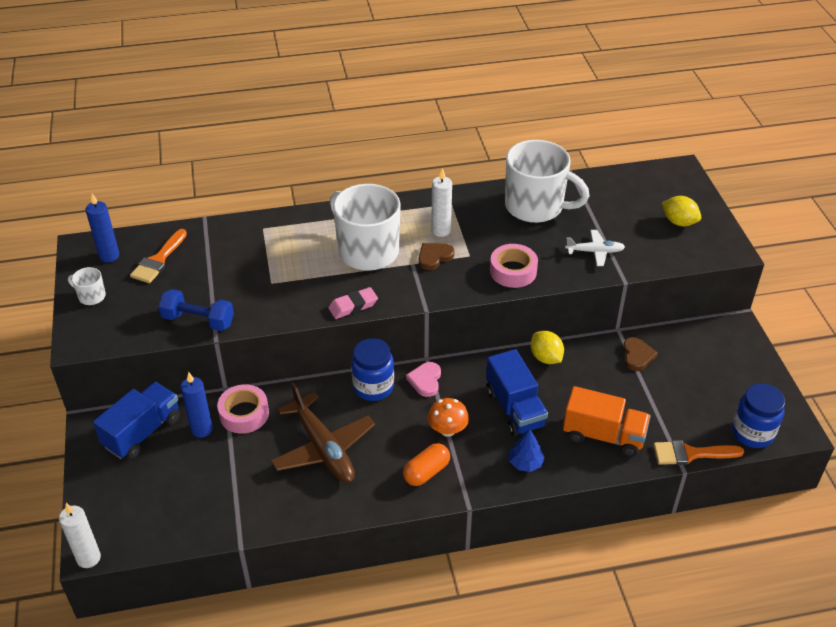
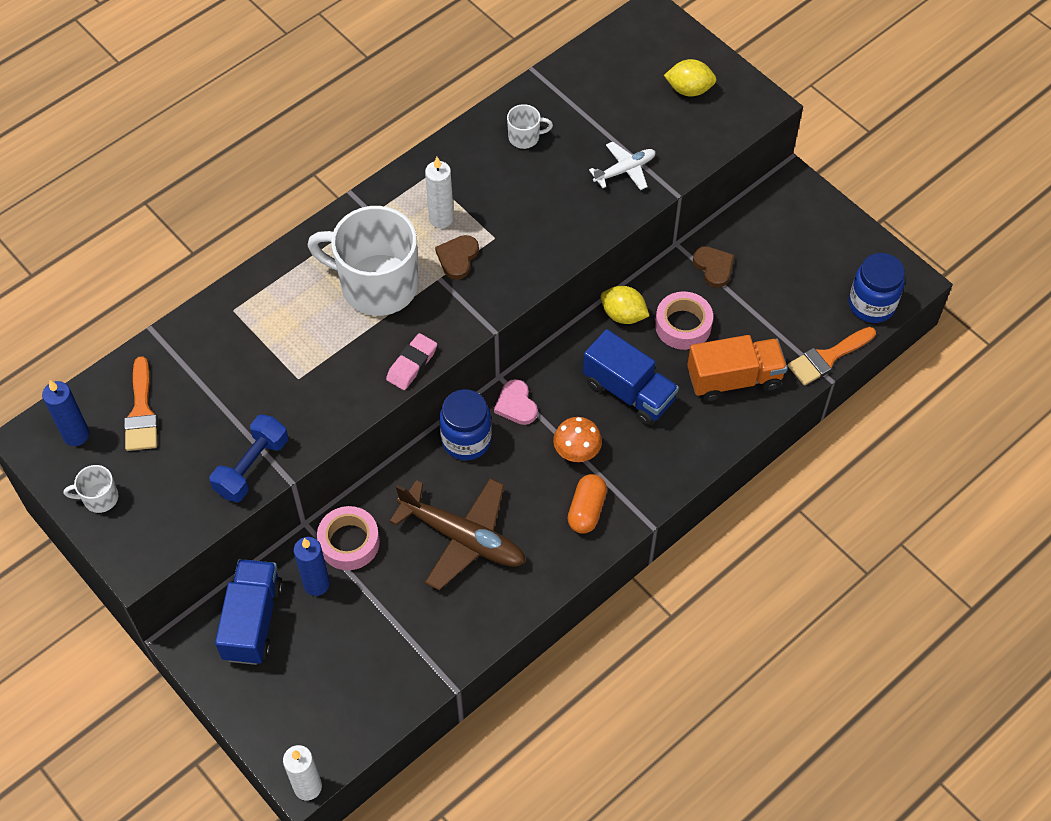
camera: 30 degrees left, 15 degrees up
blue dumbbell [158,289,234,331] -> blue dumbbell turned 45 degrees counterclockwise [210,414,288,502]
pink tape [490,244,538,288] -> pink tape moved to [655,292,713,350]
white mug [505,140,589,223] -> white mug [507,104,553,149], size x0.42
blue tree [509,429,545,472] -> none

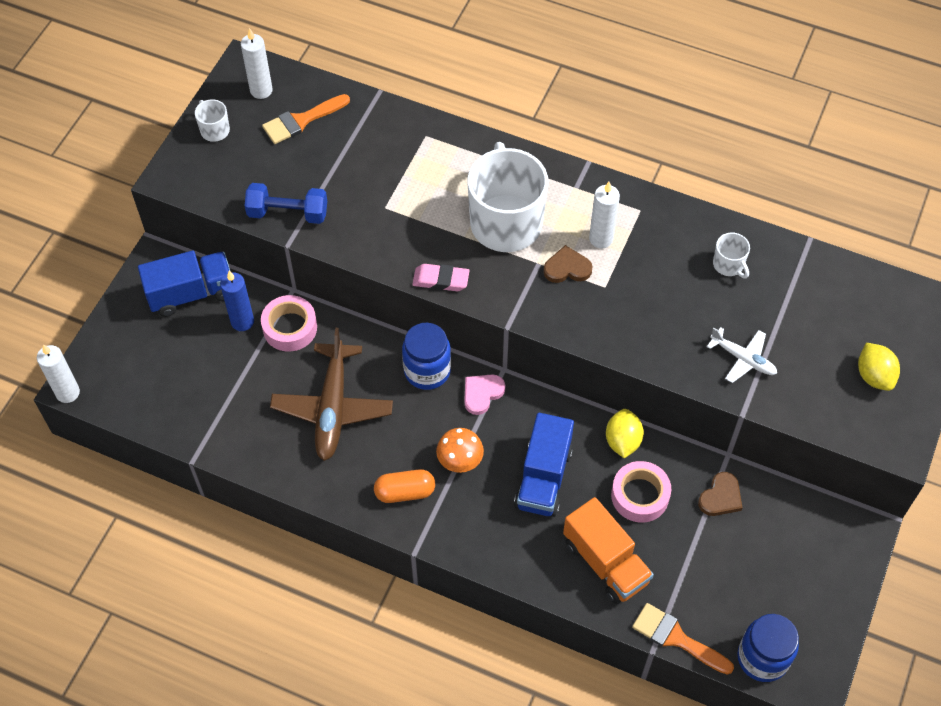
camera: 65 degrees right, 0 degrees up
blue candle [42,380,89,446] -> white candle [241,28,273,99]

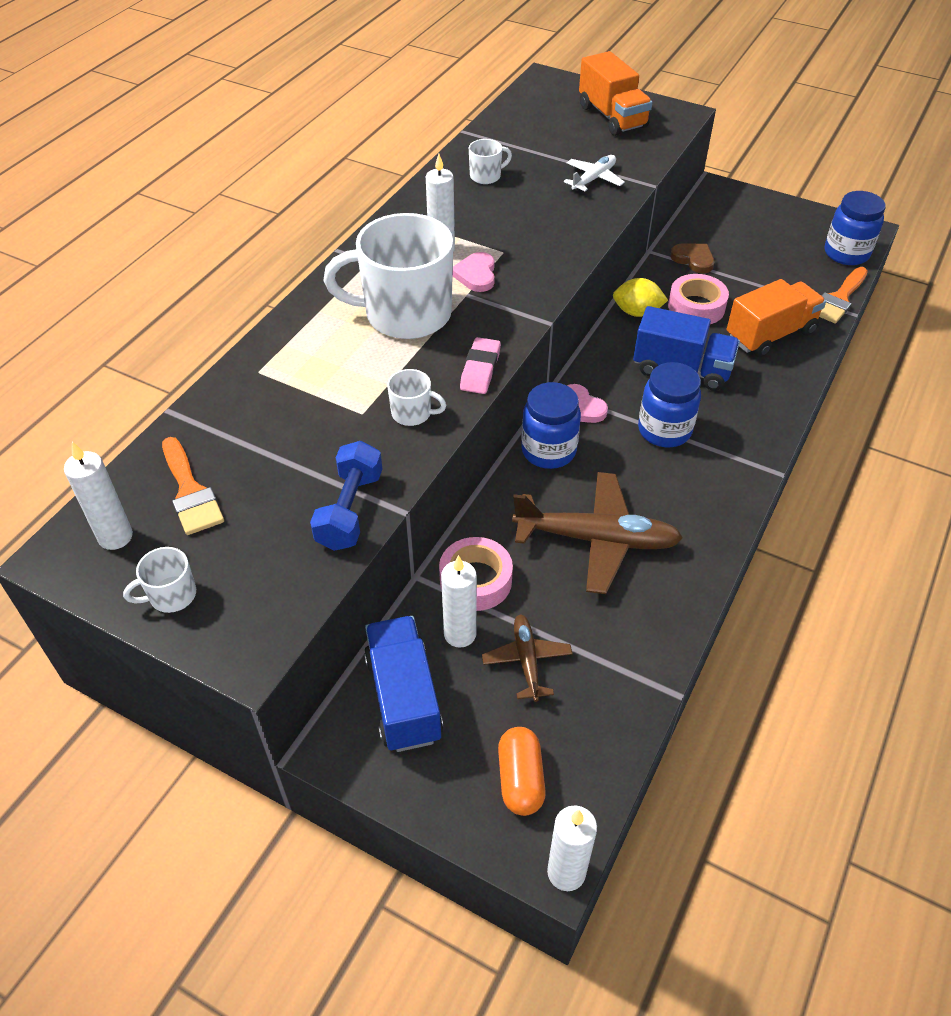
camera: 85 degrees left, 10 degrees down
blue candle [220,271,254,331] -> white candle [441,555,477,647]
orange capsule [374,469,435,503] -> orange capsule moved to [498,727,546,816]
orange mushroom [436,428,484,473] -> blue jar [638,362,701,447]
brown heart [543,245,592,283] -> pink heart [453,252,495,292]
yellow lemon [858,343,900,391] -> orange truck [579,51,652,136]
none -> white mug [387,369,446,426]
none -> brown plane [482,614,573,702]

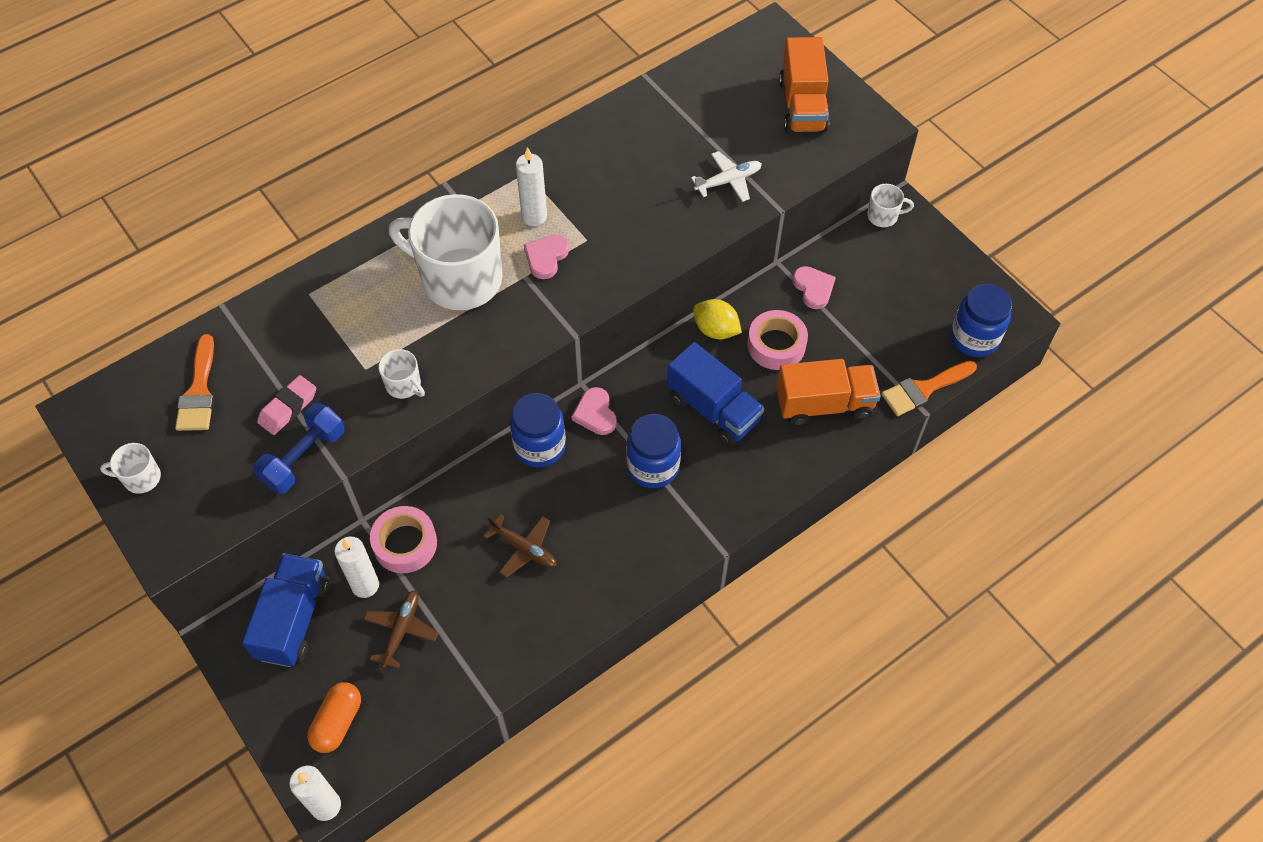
camera: 25 degrees right, 10 degrees up
white candle [64,442,133,550] -> none
pink eraser [460,337,501,394] -> pink eraser moved to [257,375,316,435]
white mug [469,139,512,184] -> white mug moved to [867,184,914,227]
brown plane [512,472,683,594] -> brown plane [483,514,557,578], size x0.54
brown heart [670,243,715,273] -> pink heart [792,266,836,309]

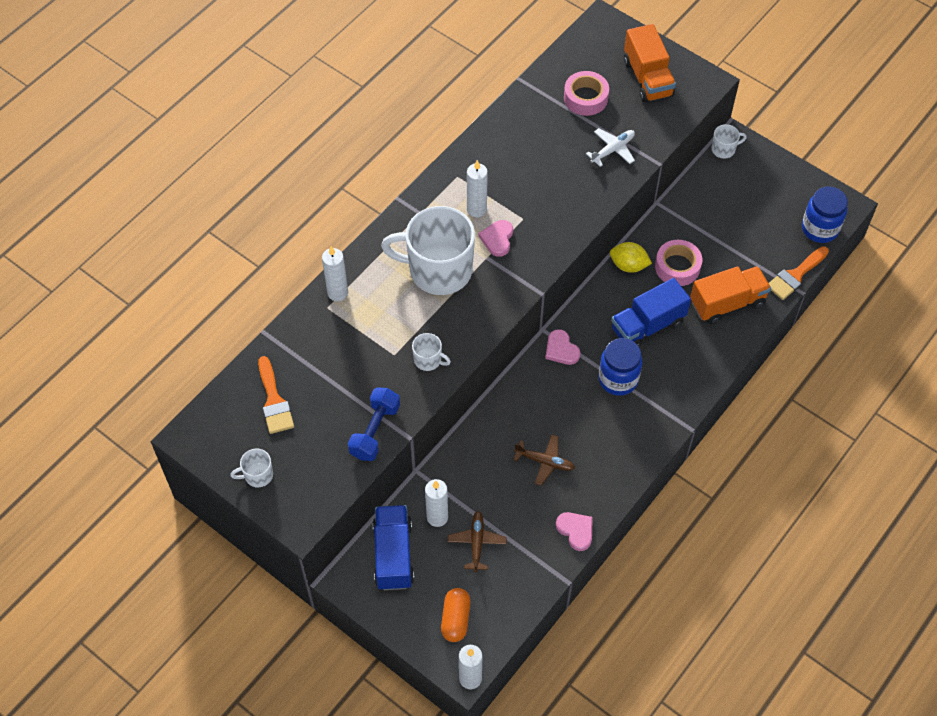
camera: 15 degrees left, 0 degrees up
pink eraser [257,375,316,435] -> none
pink tape [370,506,437,573] -> pink tape moved to [564,71,609,116]
blue jar [510,393,566,468] -> none
blue truck [667,342,764,446] -> blue truck turned 120 degrees clockwise [611,278,691,347]
pink heart [792,266,836,309] -> pink heart moved to [556,512,593,551]
none -> white candle [322,246,348,301]

